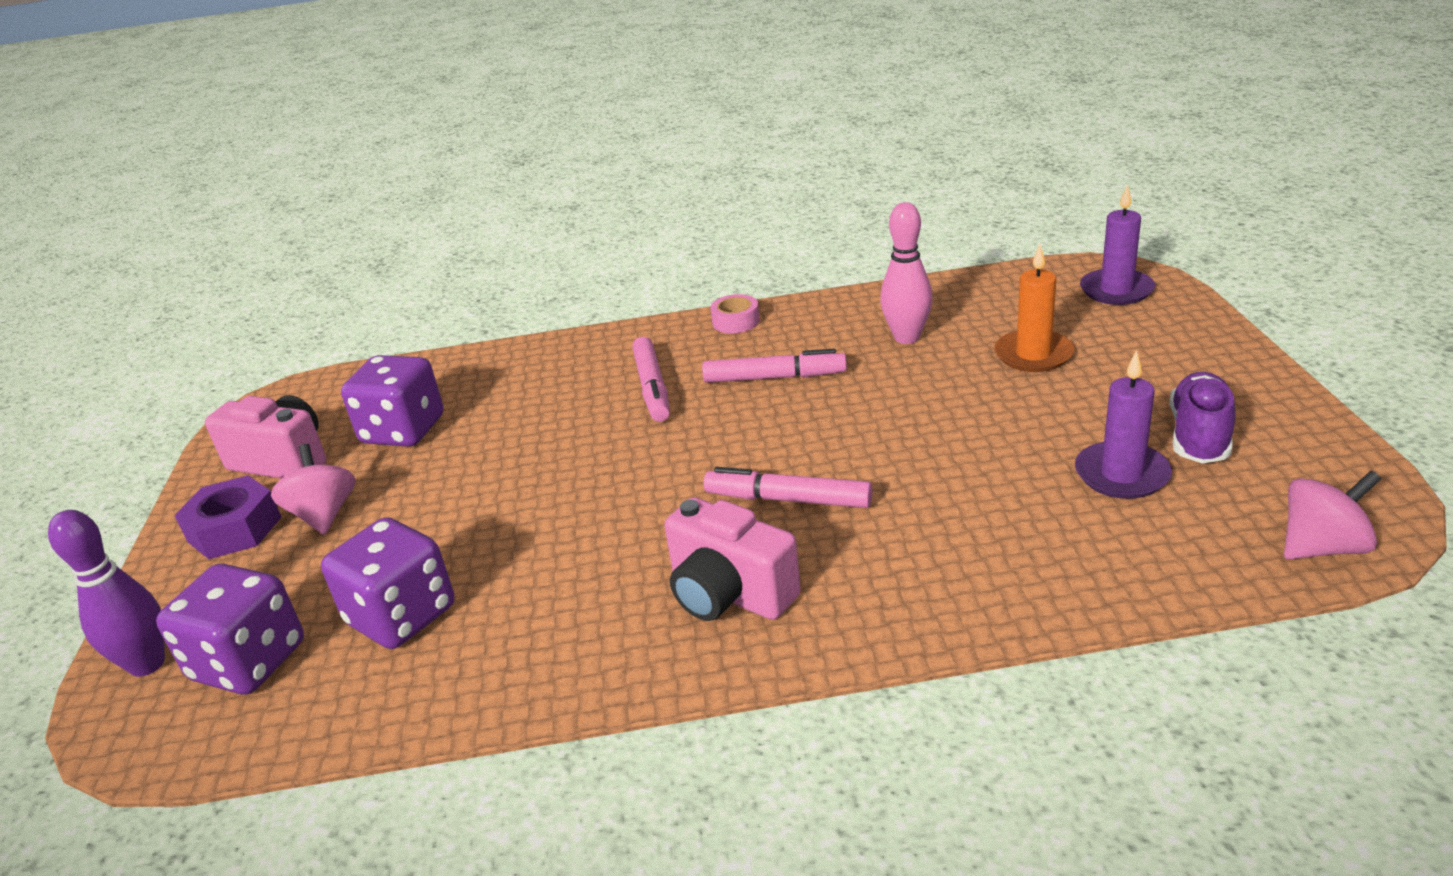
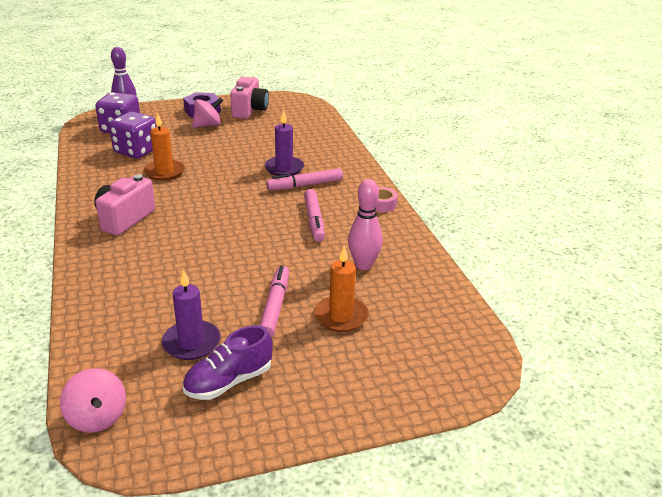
camera: 75 degrees right, 0 degrees up
purple dice [341,355,443,447] -> none
pink marker [703,467,872,508] -> pink marker moved to [260,265,289,337]
purple candle [1080,184,1155,305] -> purple candle moved to [264,110,304,176]
purple shoe [1169,372,1235,464] -> purple shoe turned 135 degrees clockwise [183,325,273,400]
none -> orange candle [144,113,185,181]

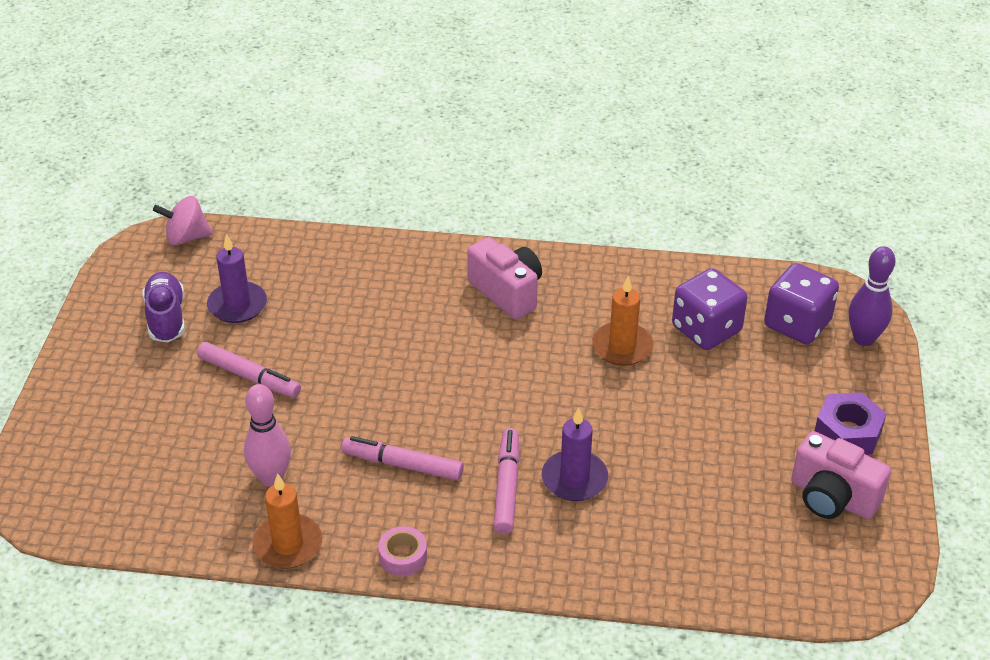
camera: 115 degrees right, 10 degrees up
pink spinning top [192,98,223,128] -> none
orange candle [314,246,369,332] -> orange candle moved to [253,473,322,569]

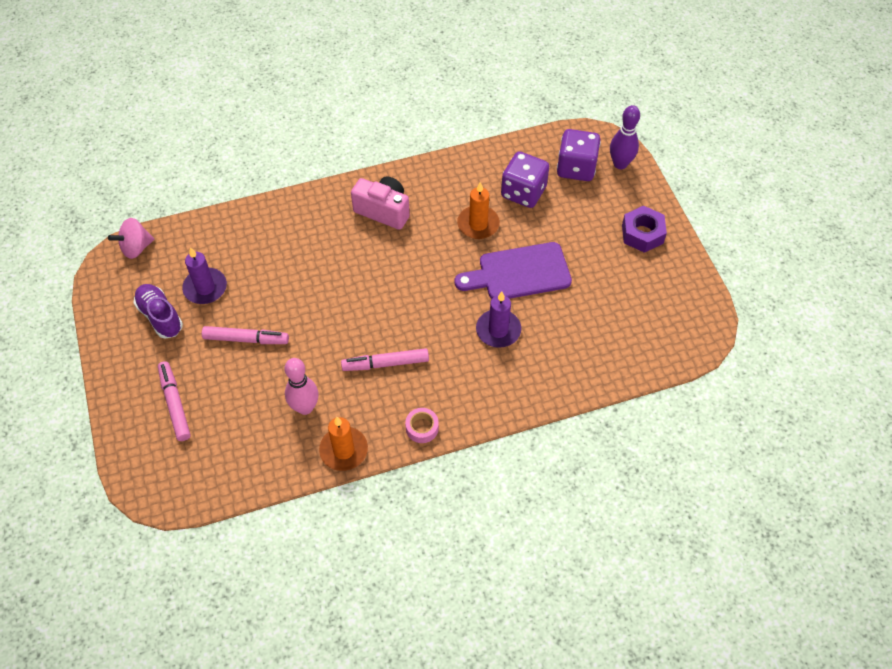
camera: 25 degrees left, 15 degrees up
pink marker [494,428,519,534] -> pink marker moved to [158,361,191,441]
pink camera [791,431,891,519] -> none
none -> purple cutting board [455,242,572,299]

